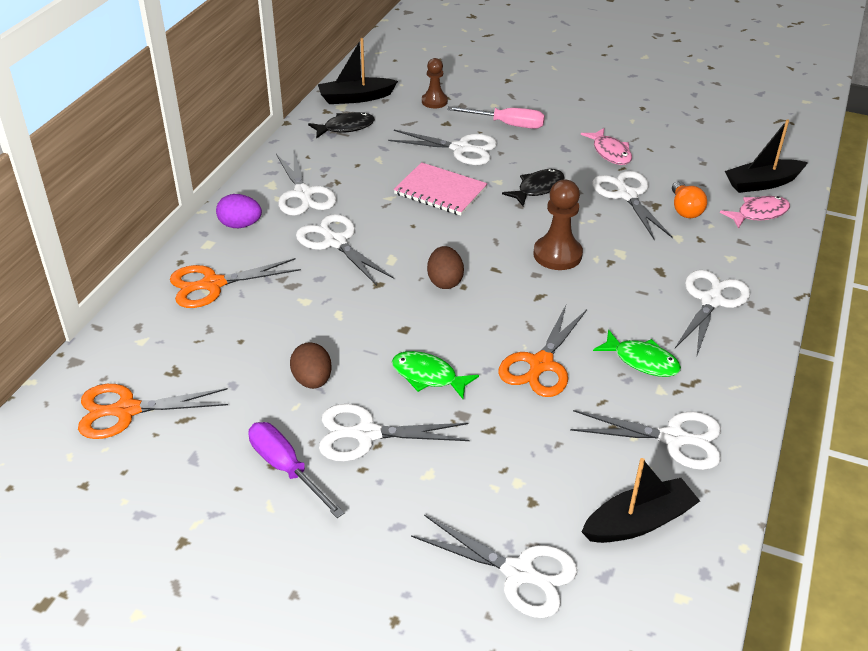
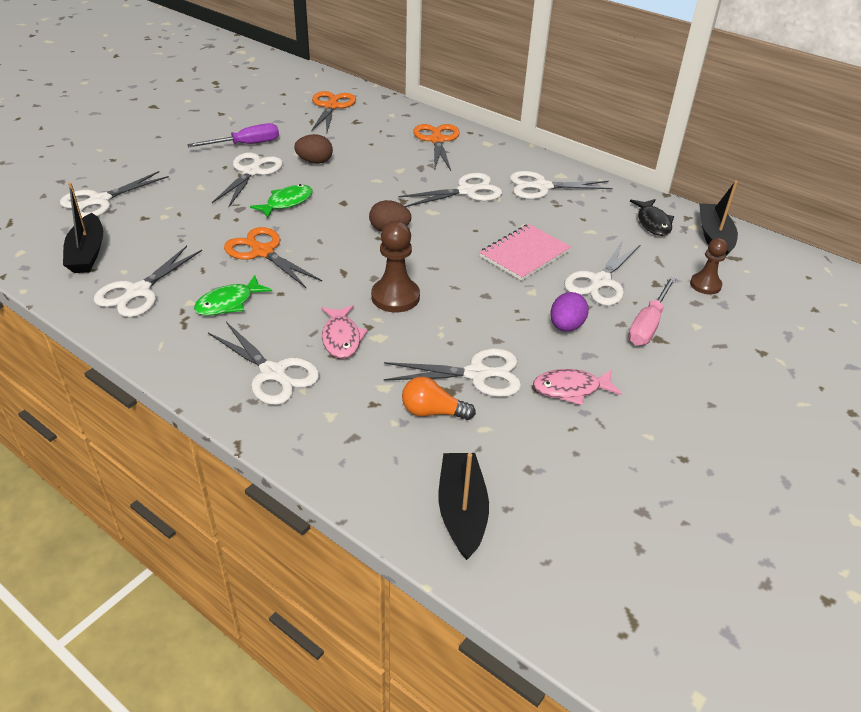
camera: 105 degrees right, 0 degrees up
purple egg [216,194,262,228] -> purple egg moved to [550,292,589,332]
black fish [502,169,565,206] -> none
pink fish [720,196,790,229] -> pink fish moved to [321,305,368,359]

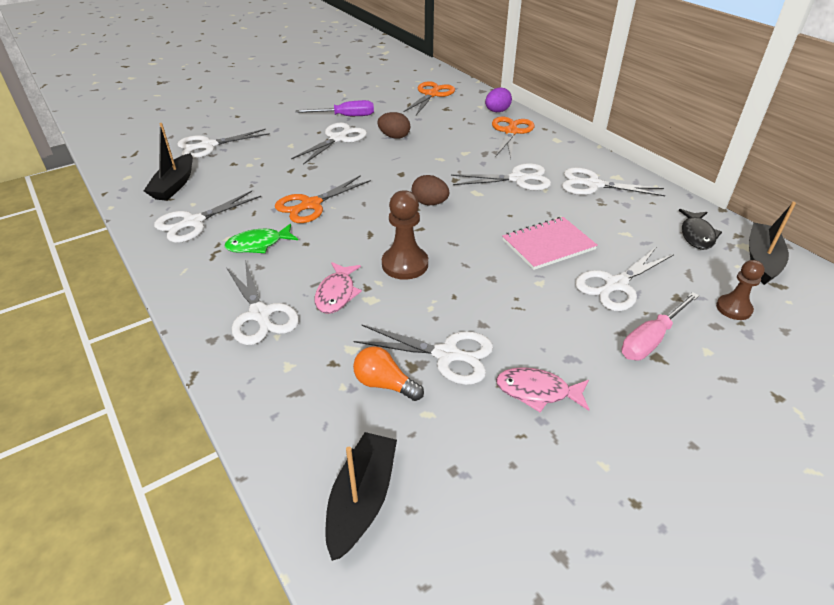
camera: 20 degrees right, 0 degrees up
orange scissors [224,227,322,289] -> orange scissors turned 105 degrees counterclockwise [275,175,371,223]
green fish [250,184,313,219] -> none
purple egg [550,292,589,332] -> purple egg moved to [485,87,512,112]

